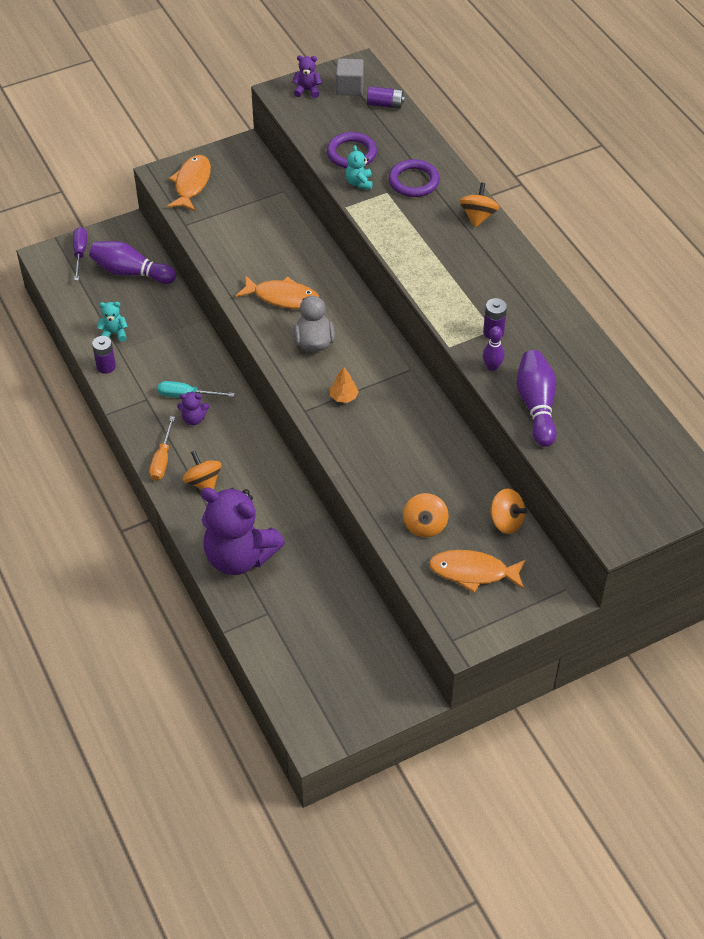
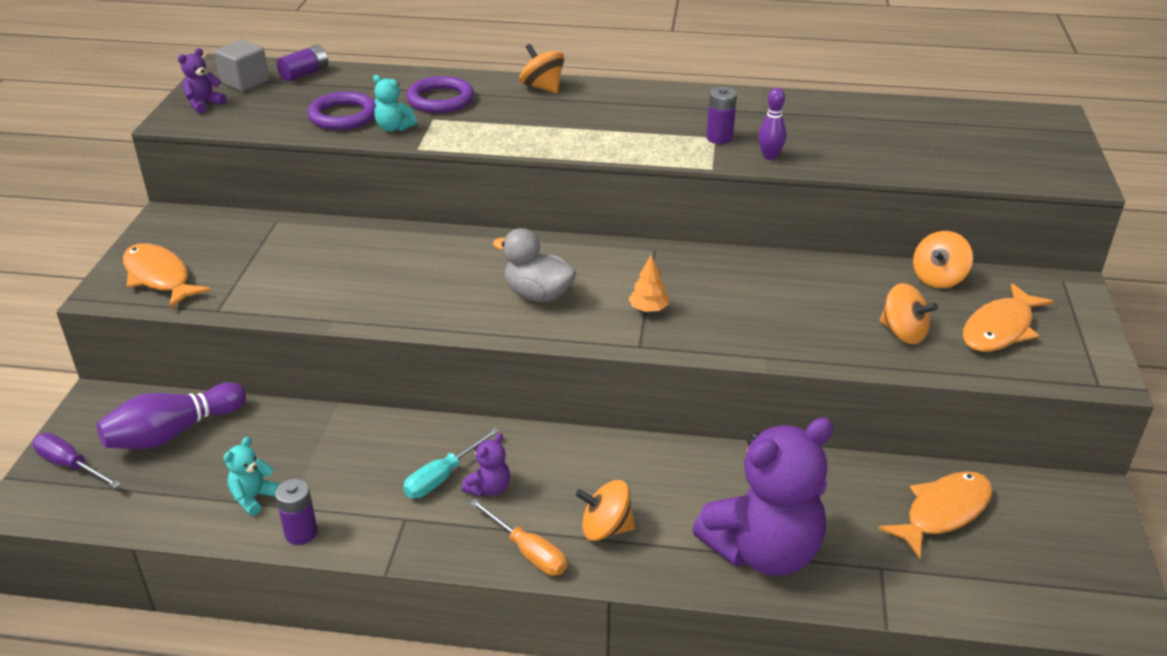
camera: 55 degrees left, 15 degrees down
orange fish [235,275,320,309] -> orange fish moved to [878,471,993,559]
orange spinning top [490,488,527,534] -> orange spinning top turned 150 degrees clockwise [913,231,973,288]
purple bowling pin [516,350,557,447] -> none

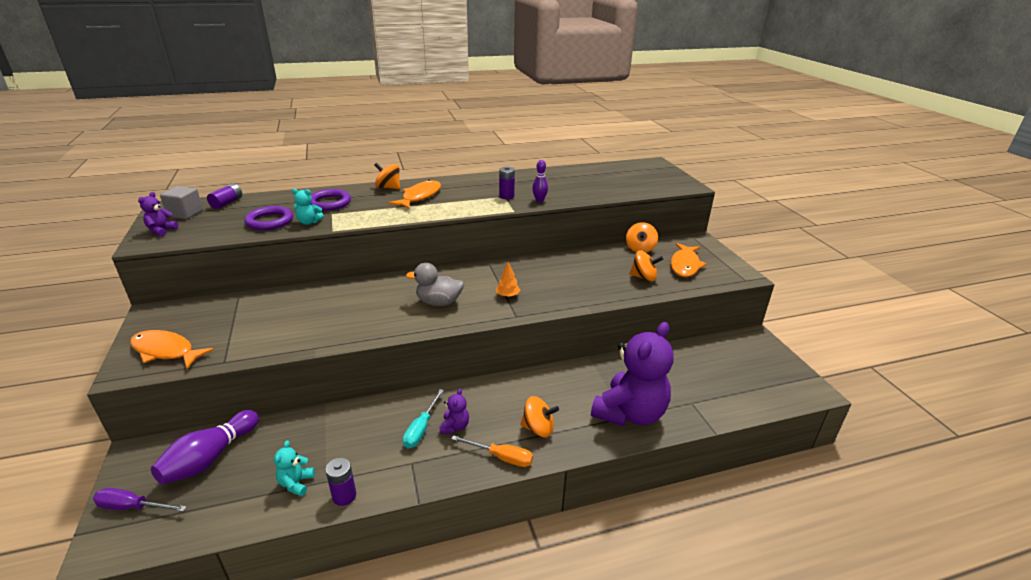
camera: 25 degrees left, 5 degrees down
orange spinning top [576,480,635,541] -> orange spinning top turned 150 degrees counterclockwise [520,396,559,437]
orange fish [878,471,993,559] -> orange fish moved to [389,180,441,209]

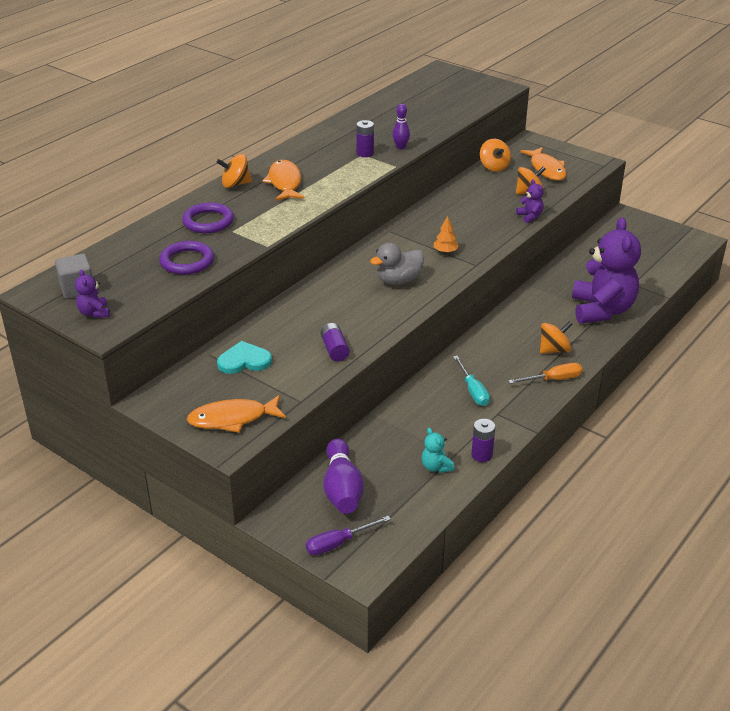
camera: 35 degrees left, 5 degrees up
purple battery [207,183,242,209] -> purple battery moved to [321,323,350,361]
turquoise teddy bear [292,189,324,225] -> none
purple teddy bear [440,388,469,434] -> purple teddy bear moved to [516,179,544,223]
none -> turquoise heart [217,341,272,374]

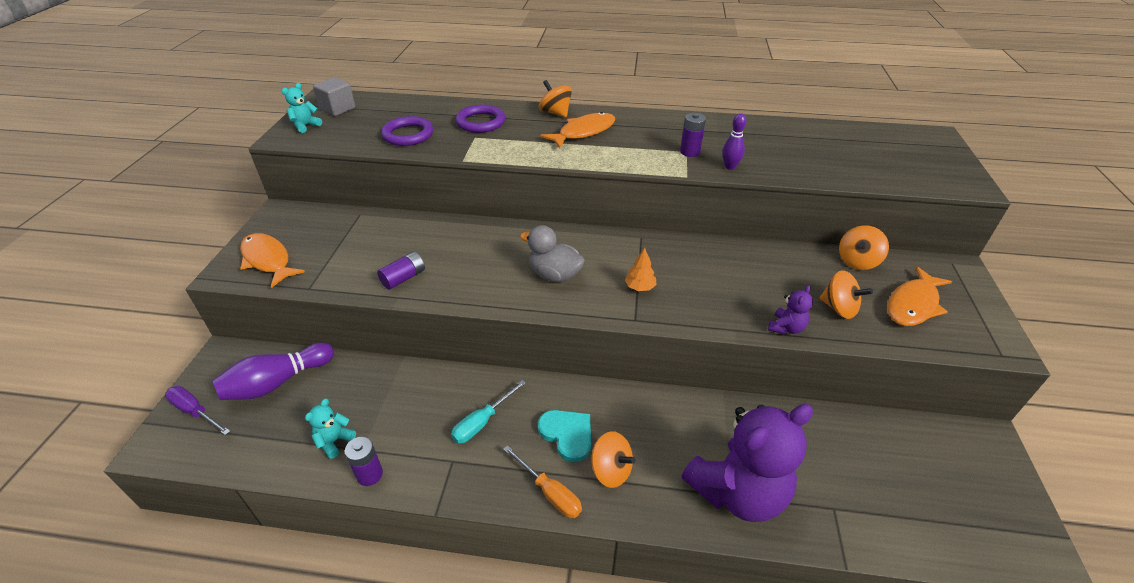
camera: 60 degrees right, 5 degrees up
purple teddy bear [75,269,110,318] -> turquoise teddy bear [282,83,322,133]
turquoise heart [217,341,272,374] -> turquoise heart moved to [538,410,591,462]

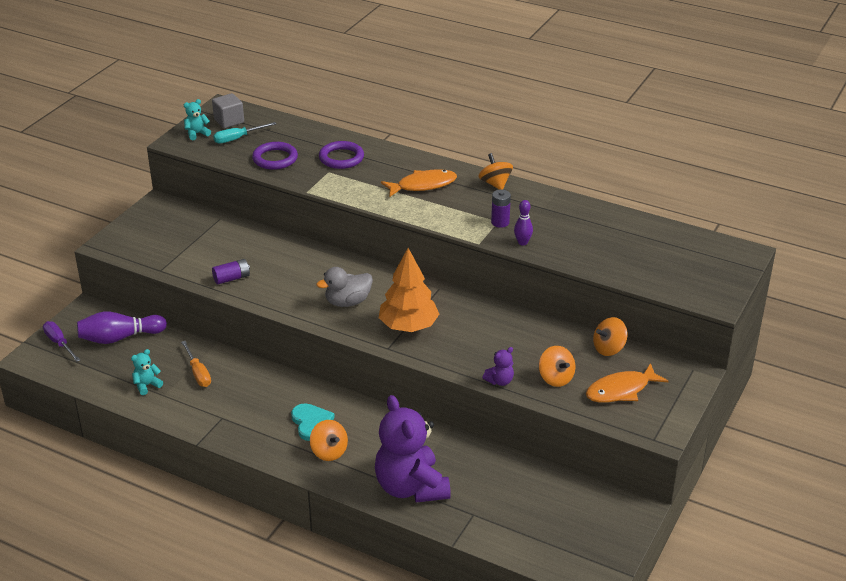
camera: 20 degrees right, 5 degrees down
orange fish [240,233,305,288] -> none
purple battery [345,437,383,486] -> none
turquoise screwdriver [451,380,526,444] -> turquoise screwdriver moved to [213,122,276,144]
orange screwdriver [503,445,582,518] -> orange screwdriver moved to [181,341,211,387]
grey duck [520,225,585,282] -> grey duck turned 75 degrees counterclockwise [316,267,373,307]
orange spinning top [539,80,572,117] -> orange spinning top moved to [478,153,513,190]
orange tree [625,248,656,291] -> orange tree [379,248,439,332], size x2.27
purple teddy bear [682,404,813,522] -> purple teddy bear turned 75 degrees clockwise [375,395,451,503]

